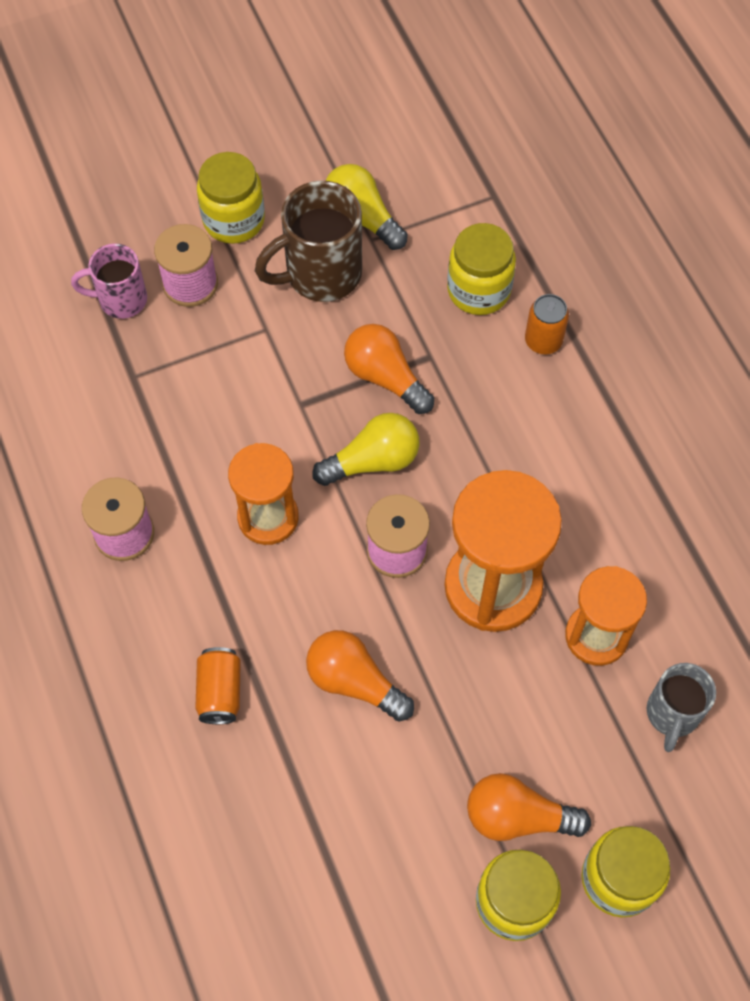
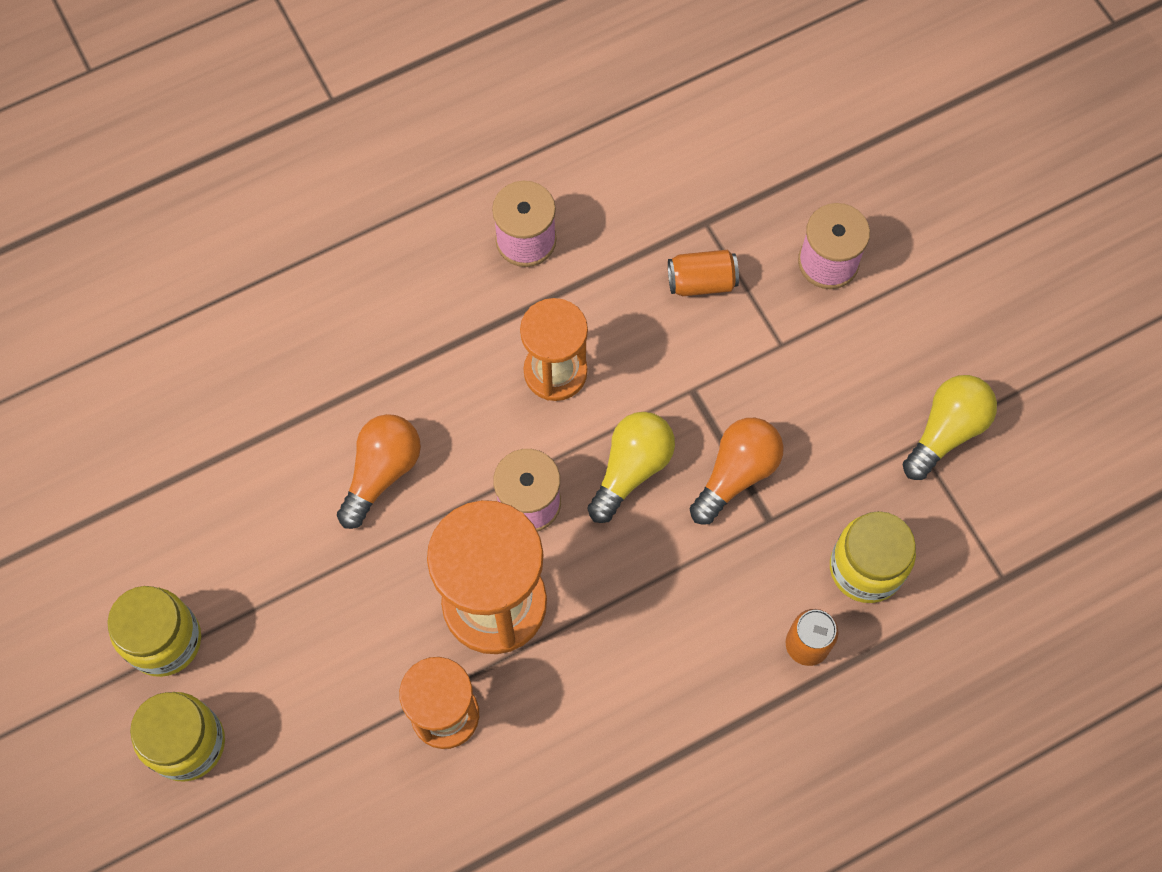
camera: 85 degrees right, 5 degrees up
pink mug [71,244,147,319] -> none
orange can [195,647,241,724] -> orange can moved to [668,250,739,296]
yellow jar [197,152,265,244] -> none
brown mug [255,180,362,302] -> none
yellow light bulb [312,413,419,486] -> yellow light bulb turned 120 degrees counterclockwise [587,412,675,523]
orange light bulb [467,773,591,841] -> none
grey mug [647,663,716,752] -> none

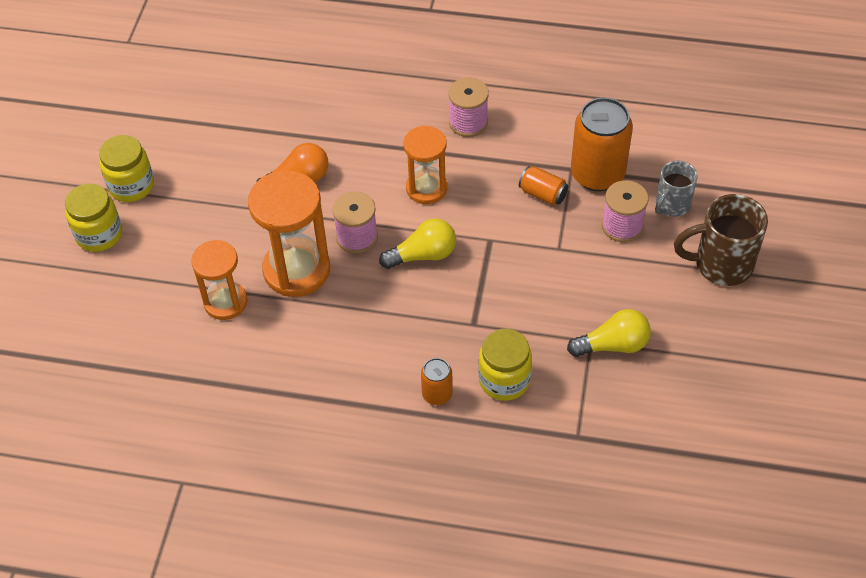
camera: 40 degrees right, 15 degrees down
orange light bulb [690,418,784,525] -> none
none -> orange can [571,97,633,191]
none -> grey mug [655,161,698,217]
none -> brown mug [674,194,768,286]

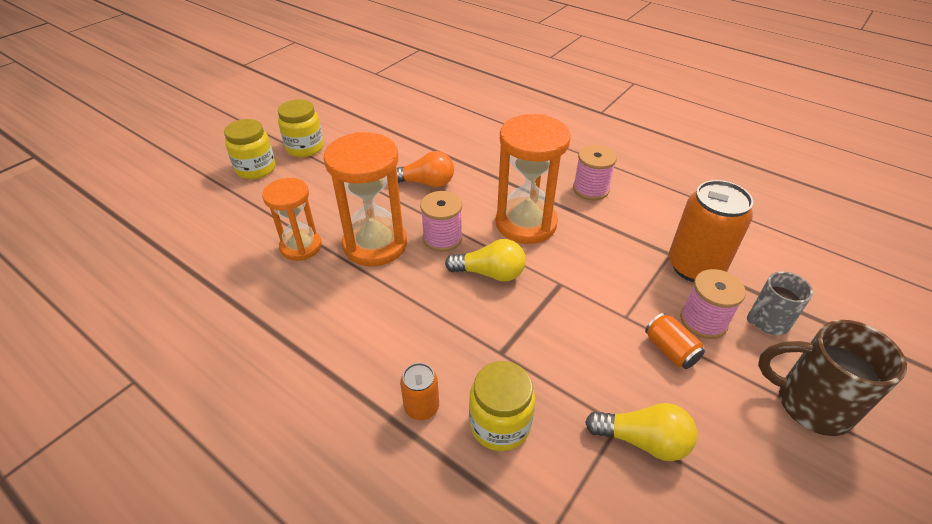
camera: 25 degrees right, 10 degrees down
orange hourglass [403,126,447,204] -> orange hourglass [496,114,571,244], size x1.56
orange can [519,166,569,206] -> orange can moved to [645,313,705,369]

